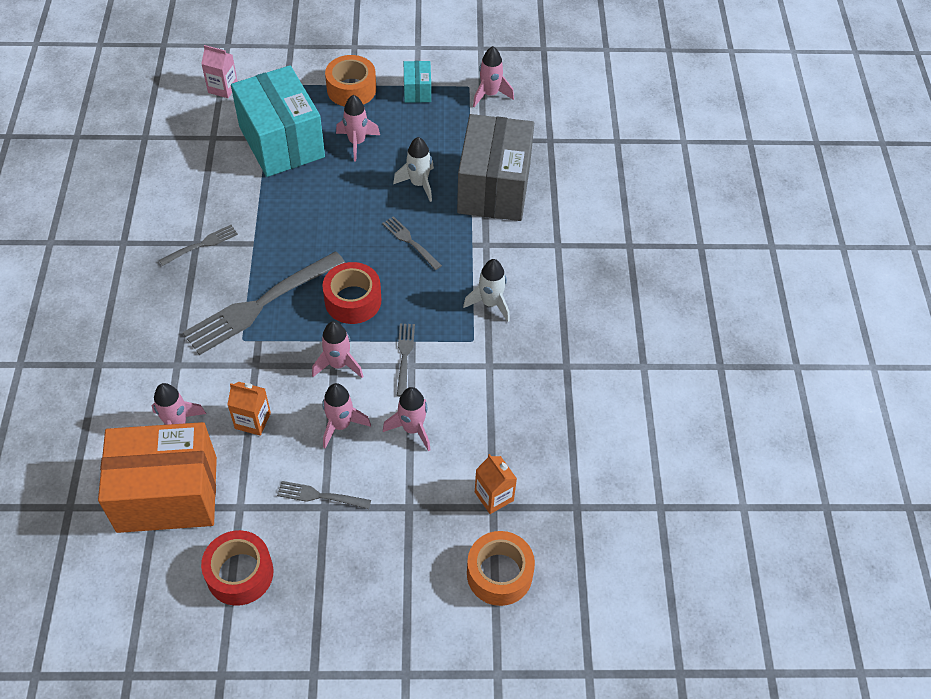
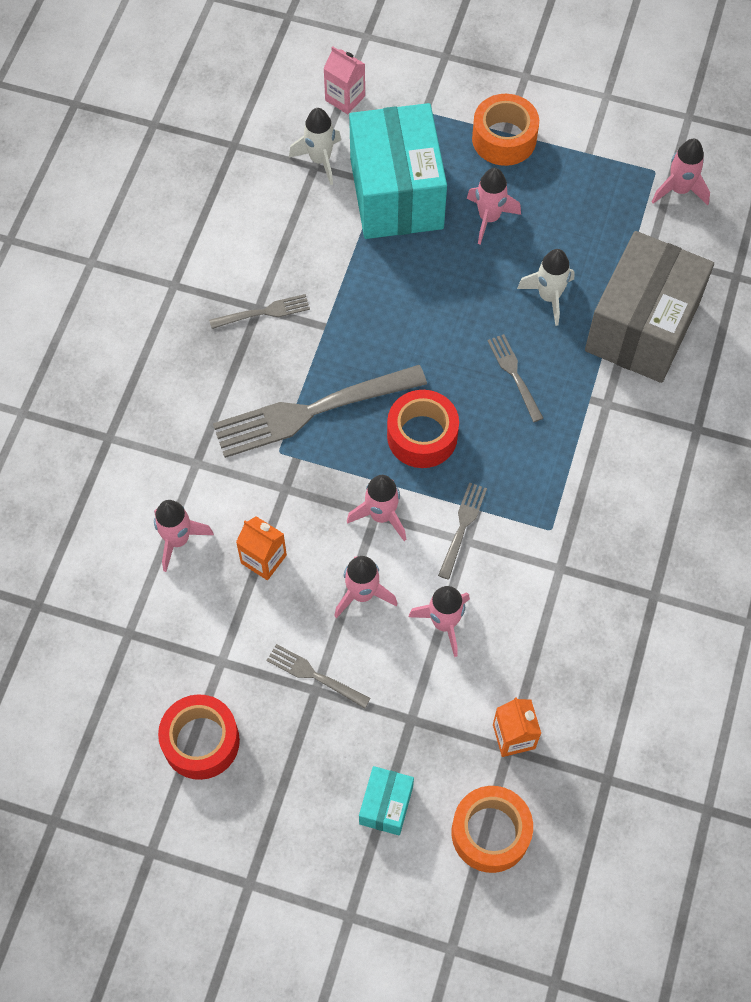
camera: 20 degrees right, 10 degrees up
orange box [98,422,217,533] -> none
turquoise box [404,61,431,103] -> turquoise box moved to [359,766,414,835]
white rocket [463,259,510,322] -> white rocket moved to [289,108,341,185]

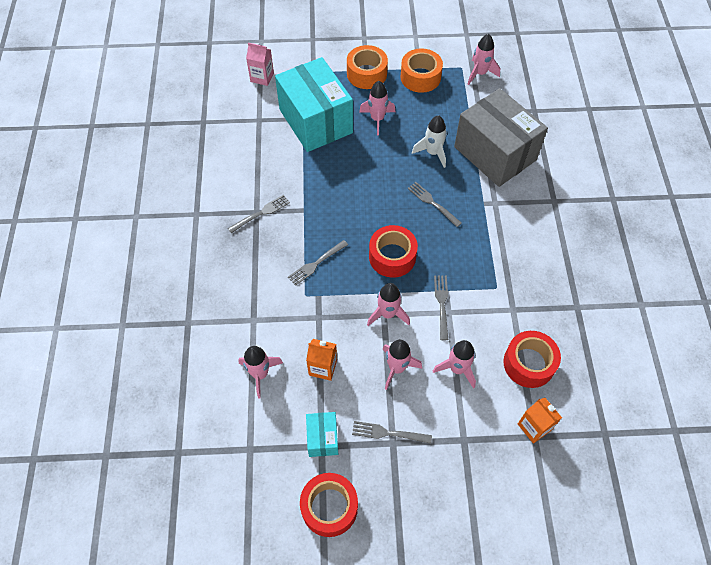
camera: 20 degrees left, 5 degrees down
grey fork [213,365,427,458] -> grey fork [288,240,348,286], size x0.48
white rocket [289,108,341,185] -> none
turquoise box [359,766,414,835] -> turquoise box moved to [306,412,338,457]
orange tape [452,786,533,873] -> orange tape moved to [401,48,443,93]
grey box [585,231,714,383] -> grey box turned 45 degrees counterclockwise [454,88,548,187]
none -> red tape [503,331,561,388]

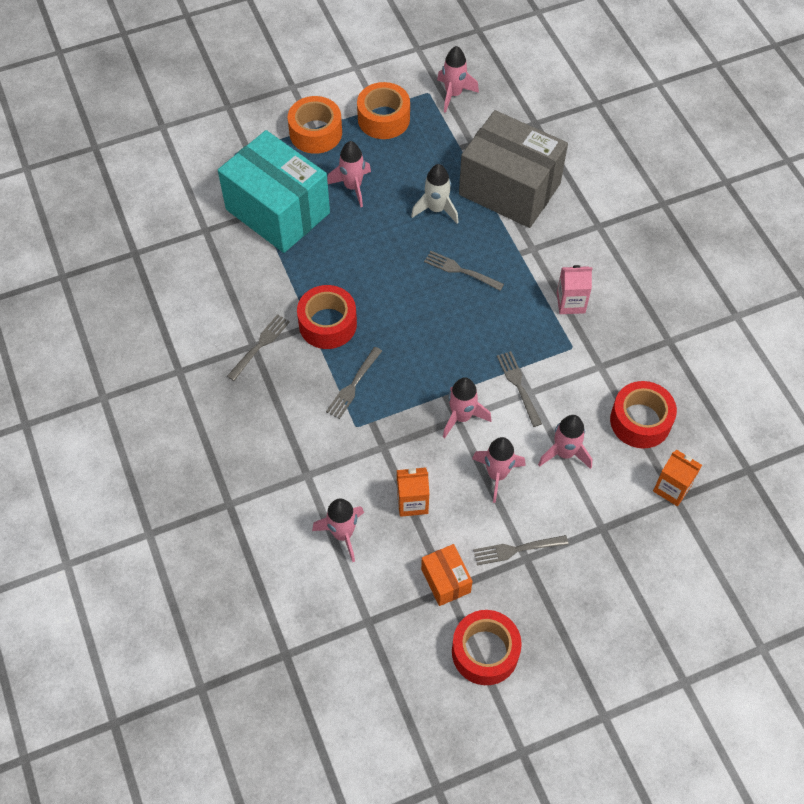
camera: 20 degrees left, 0 degrees up
pink carton [246,42,274,86] -> pink carton moved to [557,265,593,314]
turquoise box [306,412,338,457] -> orange box [421,544,473,606]
red tape [369,225,418,278] -> red tape moved to [297,285,357,349]

